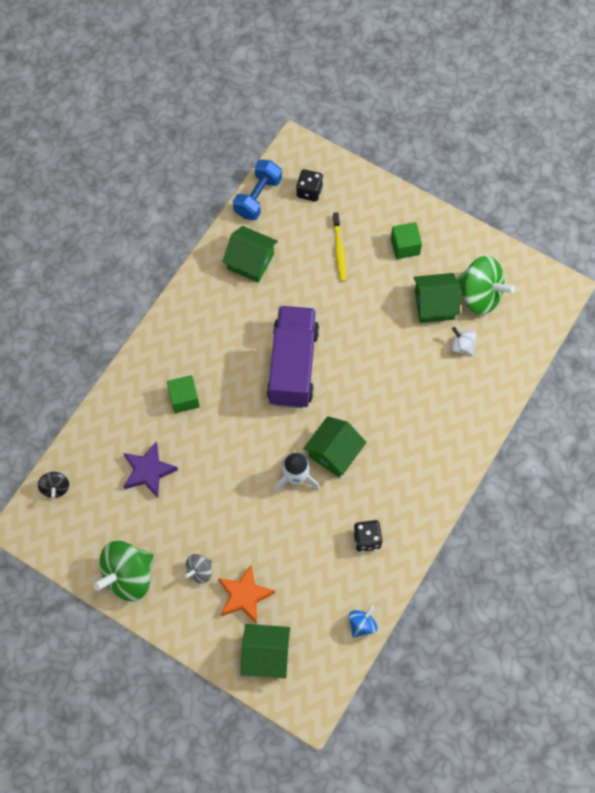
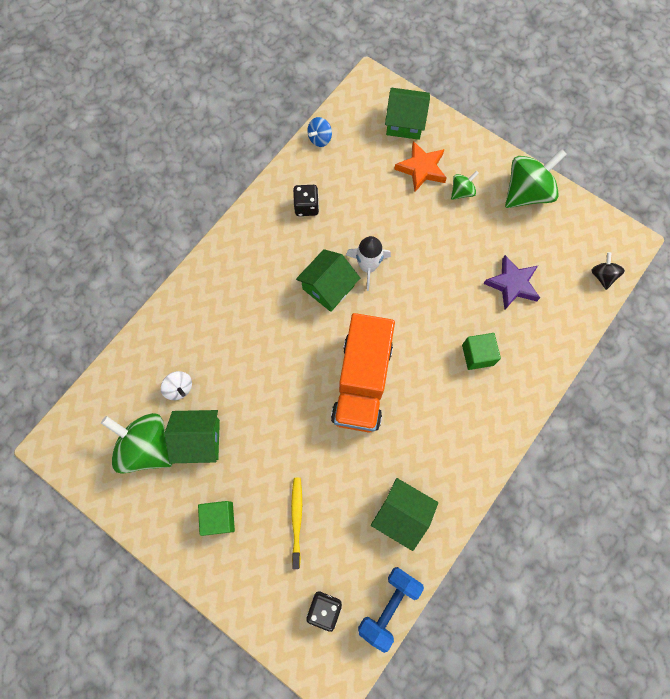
camera: 175 degrees left, 5 degrees up
grey spinning top [185,554,212,583] -> green spinning top [451,171,479,200]
purple truck [267,306,319,408] -> orange truck [331,313,395,433]

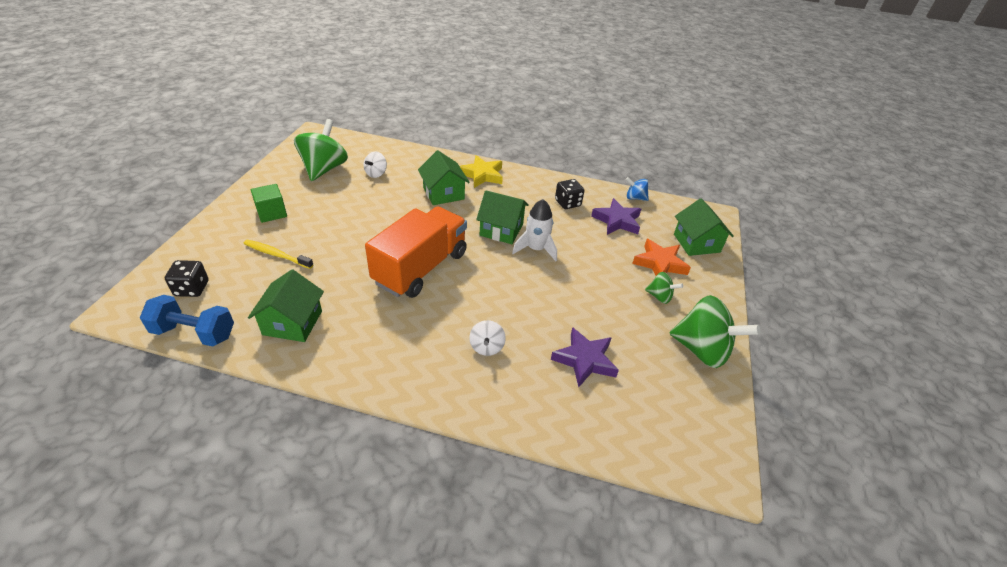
camera: 65 degrees right, 30 degrees down
green house [165,410,220,463] -> green house moved to [418,150,470,205]
yellow toothbrush [291,478,302,569] -> yellow toothbrush turned 135 degrees counterclockwise [244,240,314,269]
orange truck [331,313,395,433] -> orange truck turned 135 degrees clockwise [365,206,467,298]
green cube [462,333,501,370] -> white spinning top [469,320,506,356]
black spinning top [591,252,625,290] -> none
none -> yellow star [460,155,503,188]
none -> purple star [591,198,641,235]

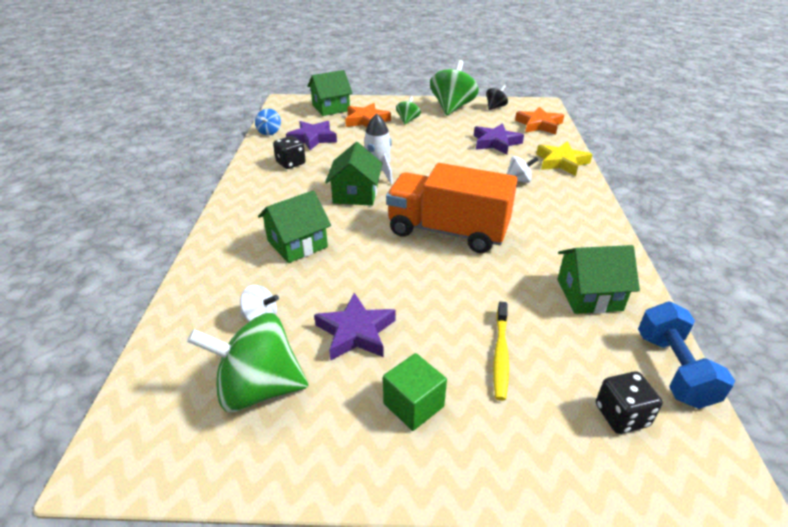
camera: 100 degrees left, 5 degrees down
yellow star [460,155,503,188] -> yellow star moved to [536,141,593,176]
none -> purple star [314,293,396,361]
none -> black spinning top [486,85,508,110]
none -> orange star [515,106,564,135]

